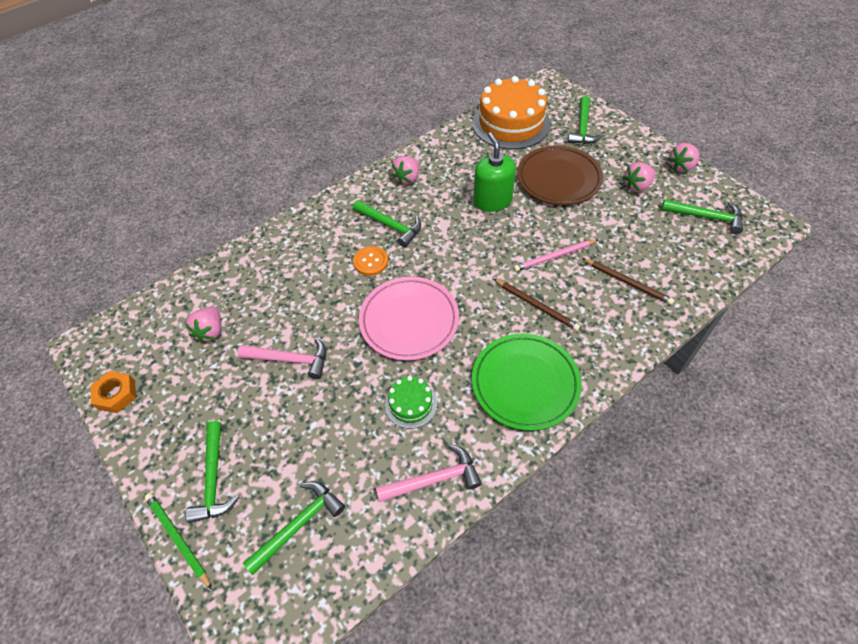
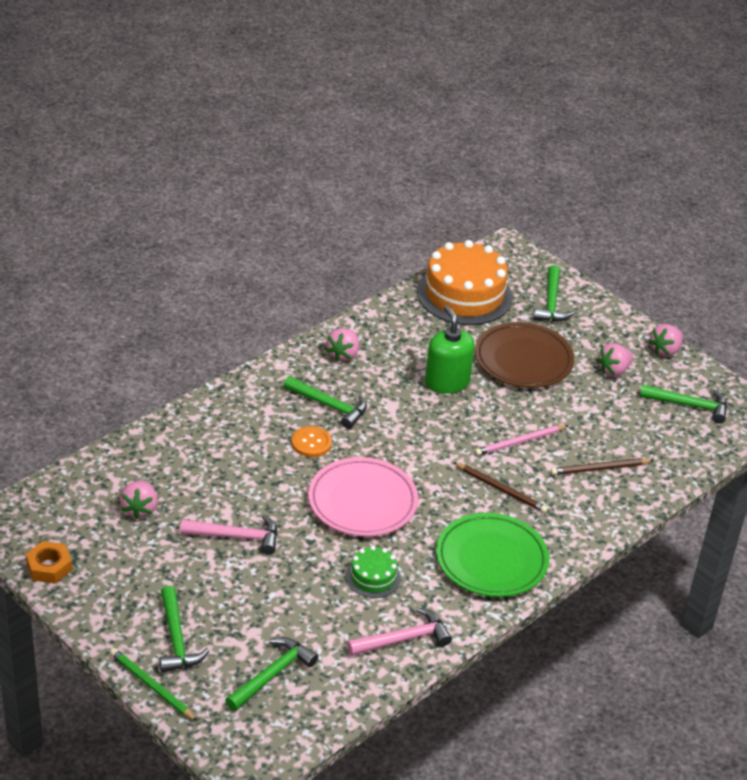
camera: 10 degrees left, 15 degrees down
brown pencil [582,258,674,305] -> brown pencil turned 135 degrees clockwise [551,458,654,475]

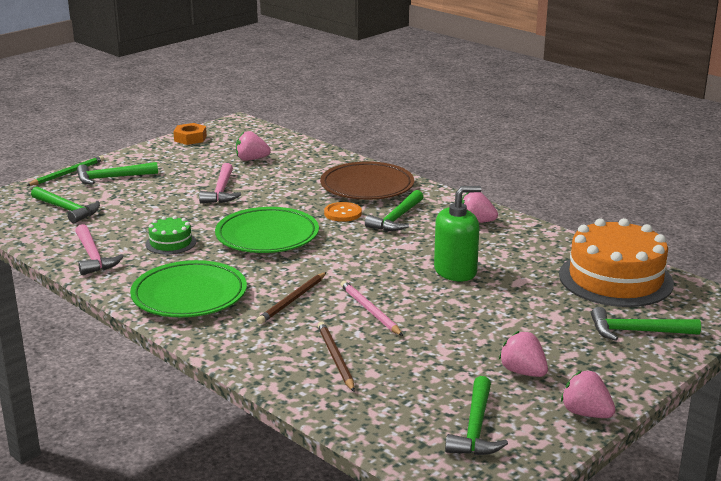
camera: 90 degrees right, 15 degrees down
pink plate [308,457,418,536] -> green plate [215,207,319,253]
brown plate [475,322,574,388] -> brown plate moved to [320,161,414,200]

